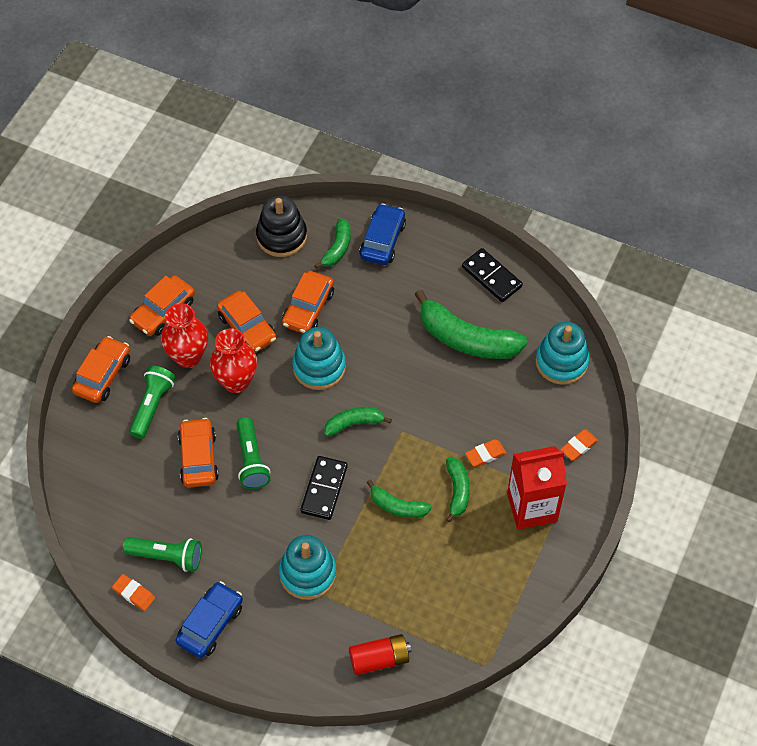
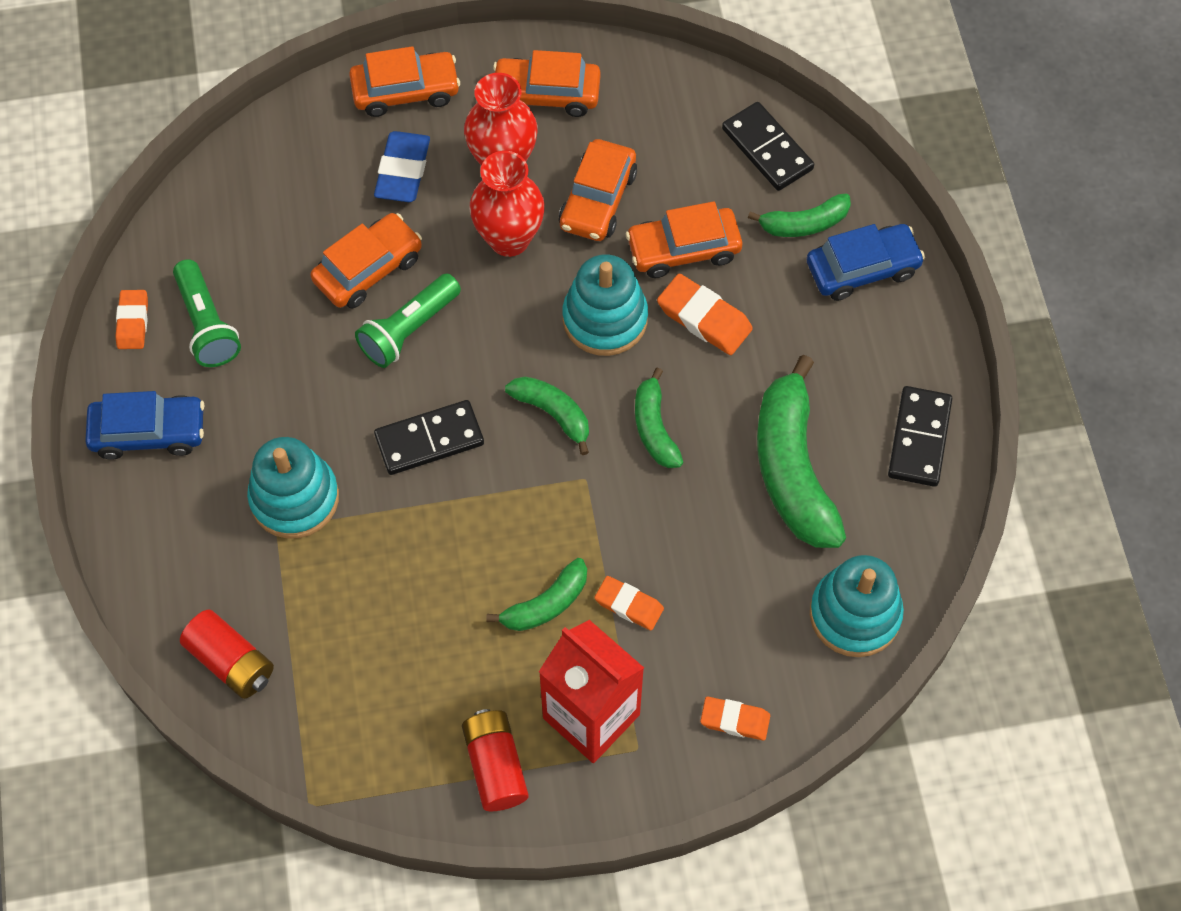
camera: 55 degrees right, 5 degrees up
green flashlight [129,366,176,439] -> blue eraser [374,131,430,202]
black stacking toy [256,196,307,257] -> black domino [722,102,814,191]
green banana [366,480,432,518] -> green banana moved to [635,368,683,468]
none -> red battery [462,709,529,811]
none -> orange eraser [657,274,753,355]

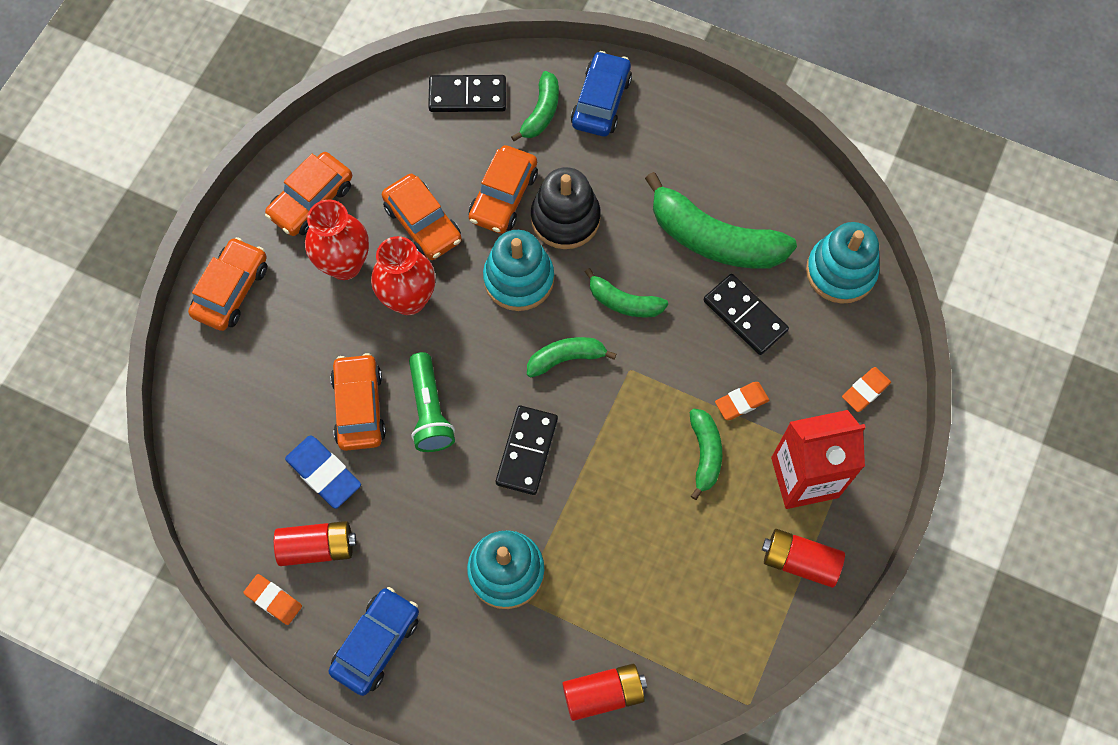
camera: 55 degrees left, 5 degrees up
green flashlight [173,259,241,367] -> red battery [274,521,356,566]
blue eraser [374,131,430,202] -> blue eraser moved to [285,435,361,509]
orange eraser [657,274,753,355] -> black stacking toy [531,167,601,249]
black domino [888,386,952,487] -> black domino moved to [704,274,789,355]

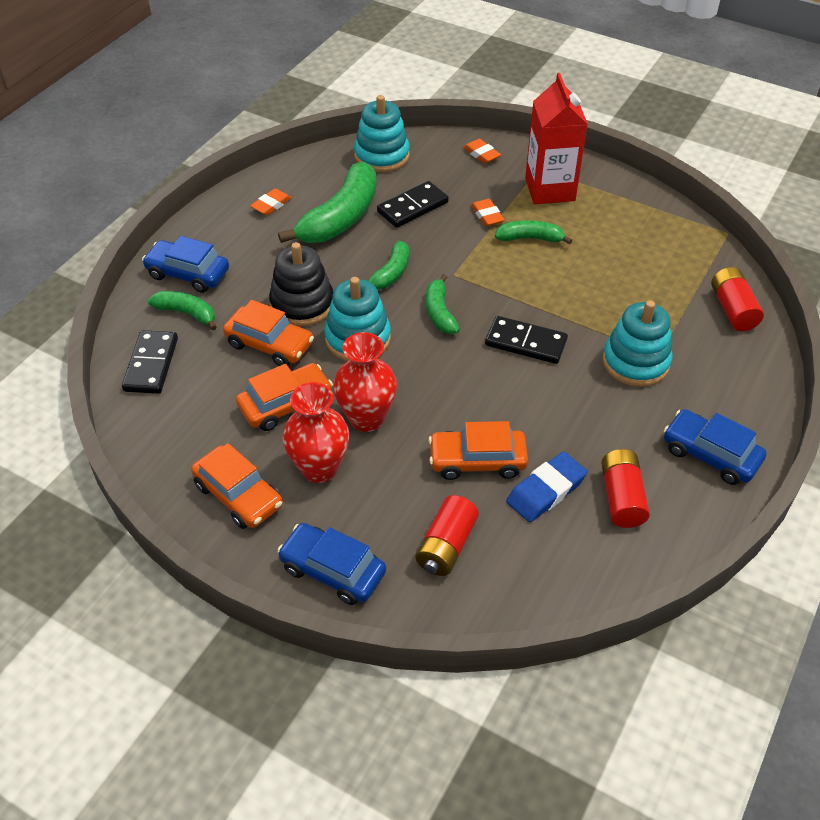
camera: 85 degrees left, 20 degrees down
orange car [188,237,267,331] -> blue car [277,523,386,605]
orange eraser [243,574,302,625] -> orange eraser moved to [250,188,292,216]
green flashlight [409,352,455,452] -> none
red battery [762,529,845,588] -> red battery moved to [415,495,479,576]

